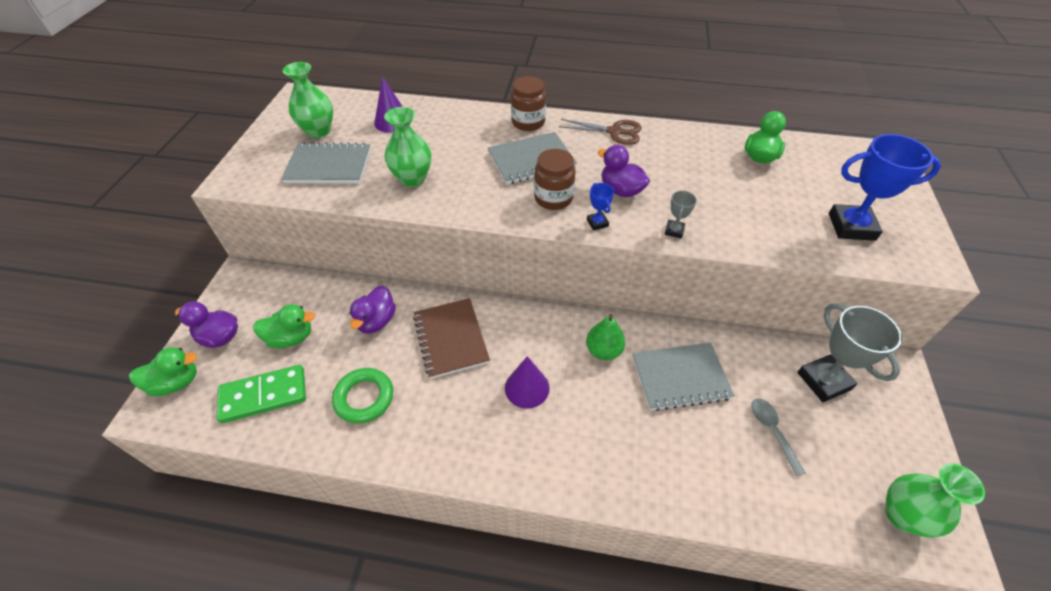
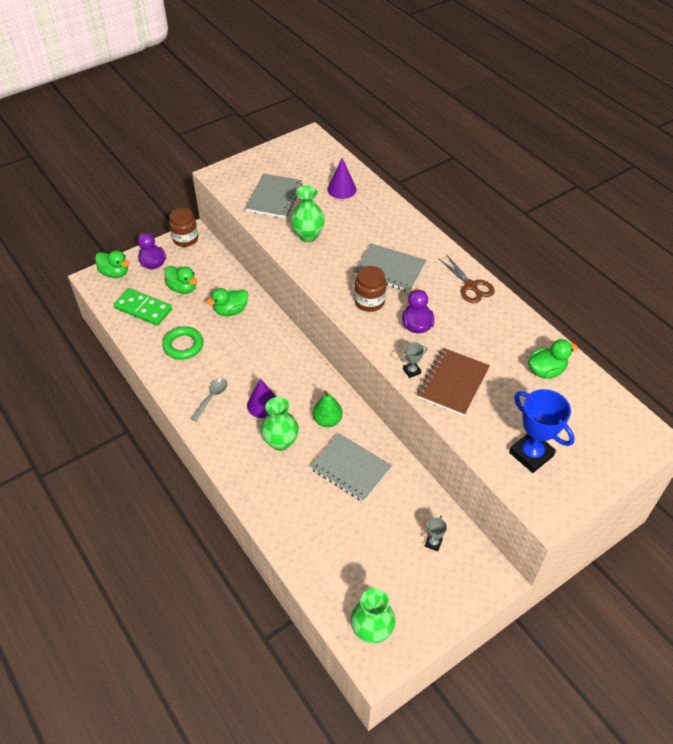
camera: 45 degrees right, 0 degrees up
grey notebook [281,142,371,184] -> grey notebook turned 60 degrees clockwise [245,173,302,218]
green vase [283,62,333,138] -> green vase moved to [261,397,299,451]
purple duck [349,285,396,334] -> green duck [206,288,248,316]
brown notebook [413,298,490,379] -> brown notebook moved to [417,348,490,416]
brown jar [511,76,546,131] -> brown jar moved to [169,208,198,247]
blue trophy [587,183,614,230] -> none
grey spoon [751,398,806,477] -> grey spoon moved to [190,378,227,422]
grey trophy [797,303,902,402] -> grey trophy [425,516,447,551], size x0.46

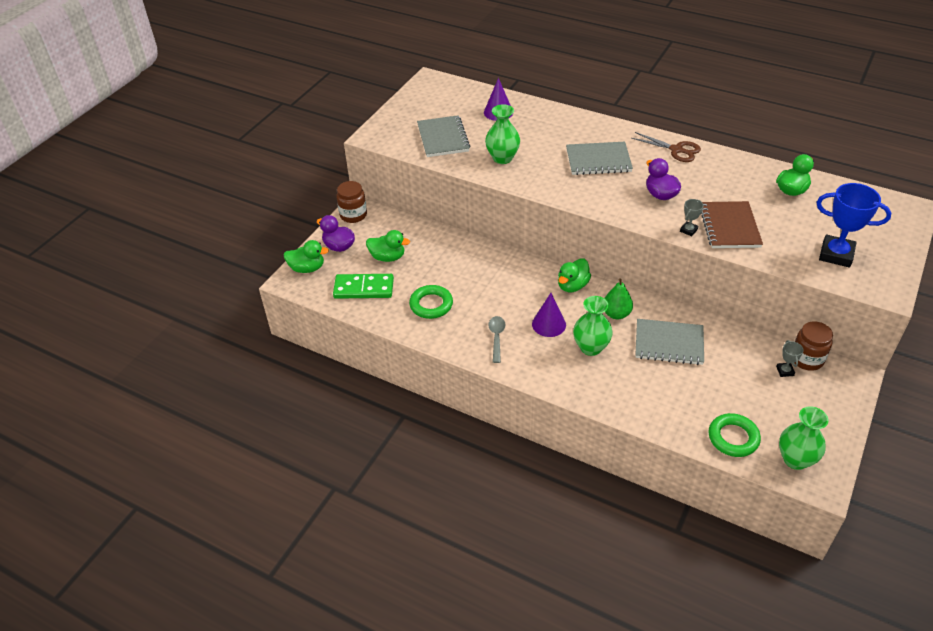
camera: 25 degrees left, 5 degrees down
green duck [206,288,248,316] -> green duck moved to [558,258,591,292]
brown jar [354,266,386,312] -> brown jar moved to [794,321,833,371]
none -> green ring [709,413,761,457]

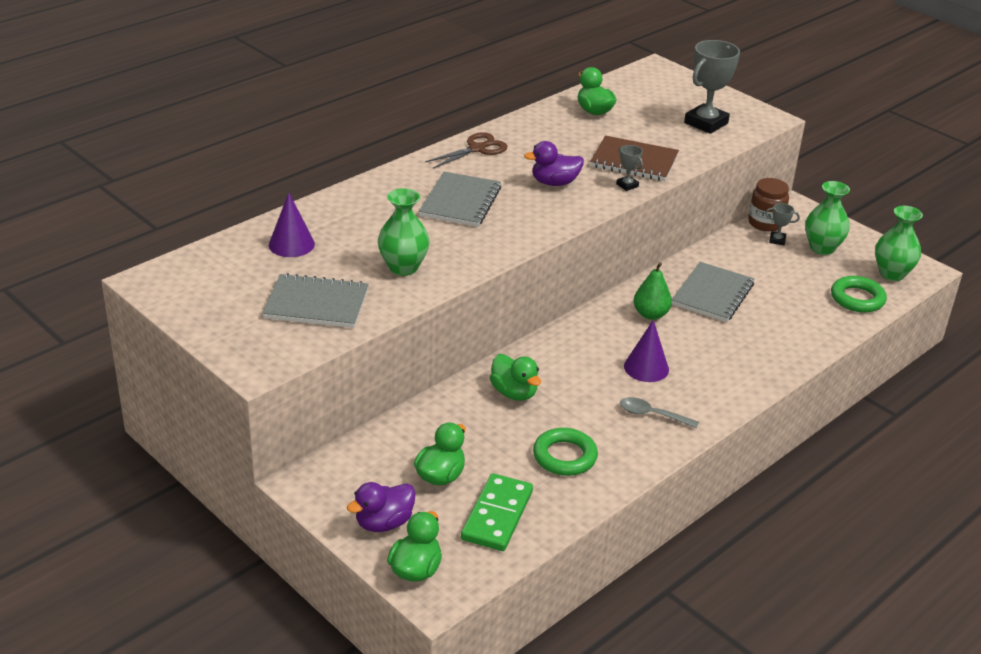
camera: 75 degrees left, 10 degrees down
brown jar [336,181,367,223] -> none
green duck [558,258,591,292] -> green duck moved to [490,354,541,401]
green vase [573,296,613,356] -> green vase moved to [805,181,850,255]
blue trophy [816,183,891,268] -> grey trophy [684,40,740,134]

